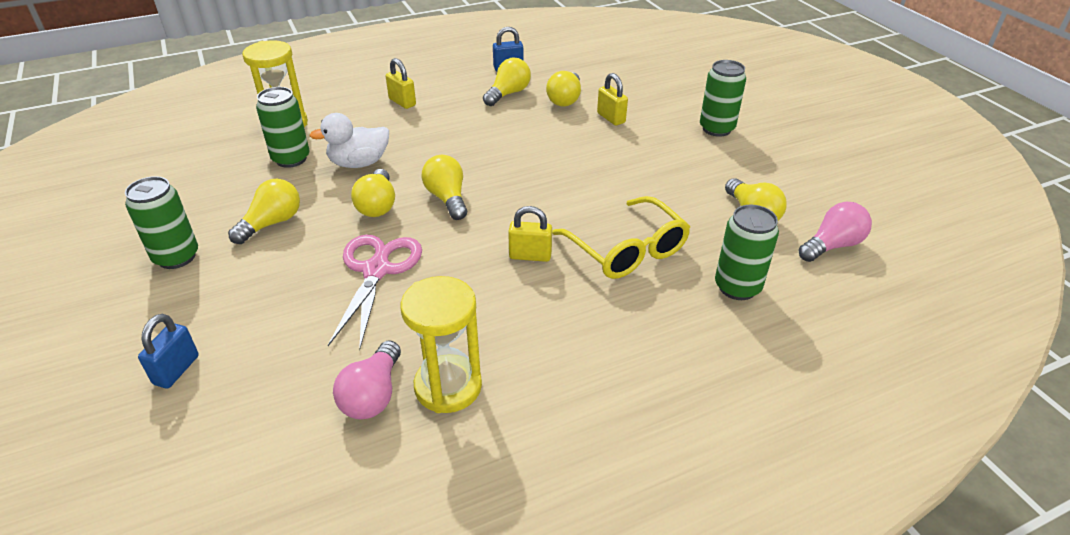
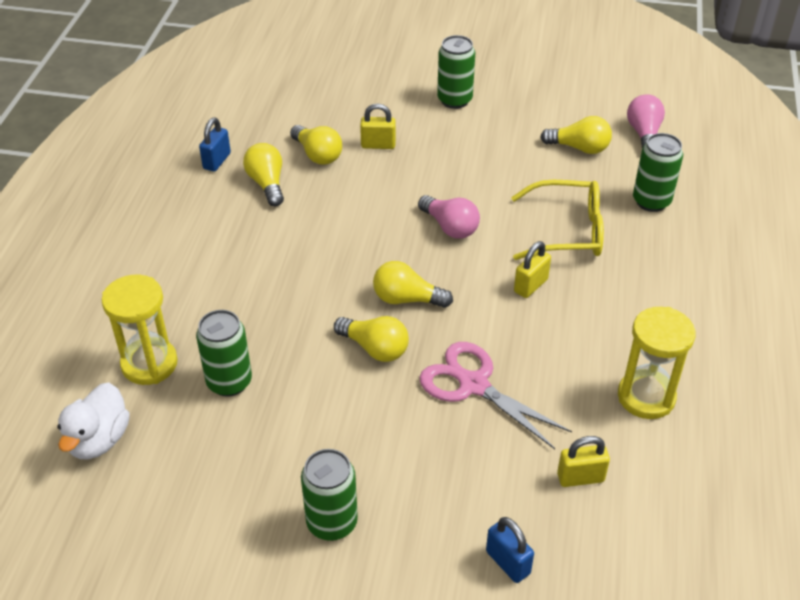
camera: 55 degrees left, 5 degrees up
yellow light bulb [228,179,300,244] -> none
white duck [309,113,389,168] -> white duck moved to [57,382,130,460]
pink light bulb [333,341,401,419] -> pink light bulb moved to [418,195,480,239]
yellow padlock [386,58,416,109] -> yellow padlock moved to [557,436,610,487]

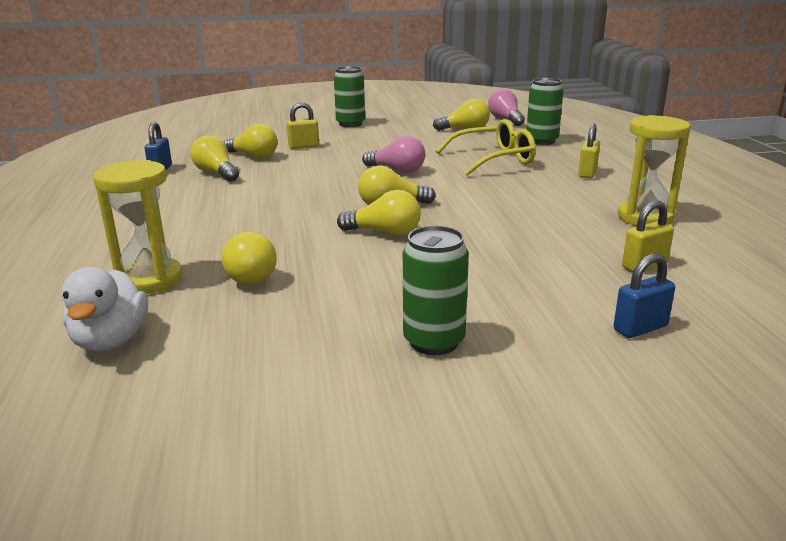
camera: 20 degrees left, 20 degrees down
green can [196,310,252,397] -> yellow light bulb [222,231,277,285]
pink scissors [419,342,572,449] -> none
blue padlock [486,517,534,583] -> blue padlock turned 60 degrees counterclockwise [614,254,675,338]
yellow padlock [514,241,551,298] -> yellow padlock moved to [578,123,600,178]

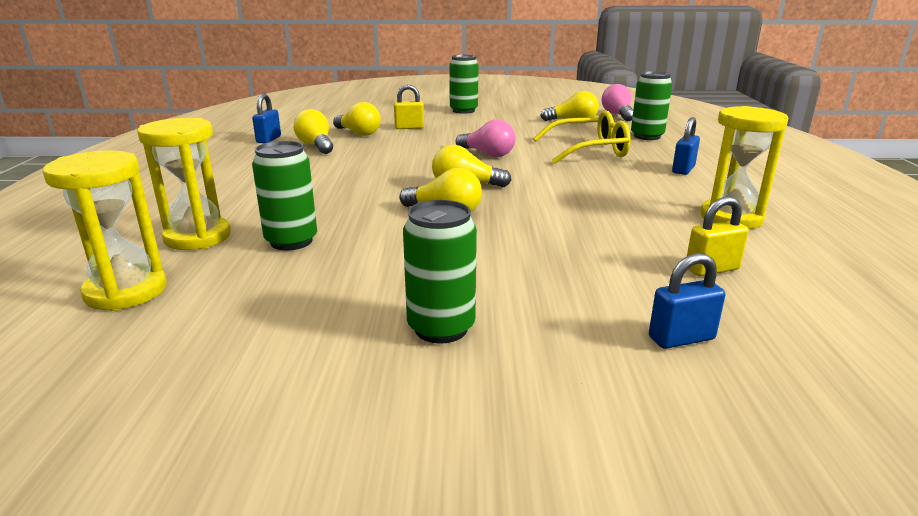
camera: 10 degrees right, 0 degrees up
white duck [62,267,148,351] -> yellow hourglass [43,150,167,311]
yellow light bulb [222,231,277,285] -> green can [252,141,317,250]
yellow padlock [578,123,600,178] -> blue padlock [672,117,700,175]

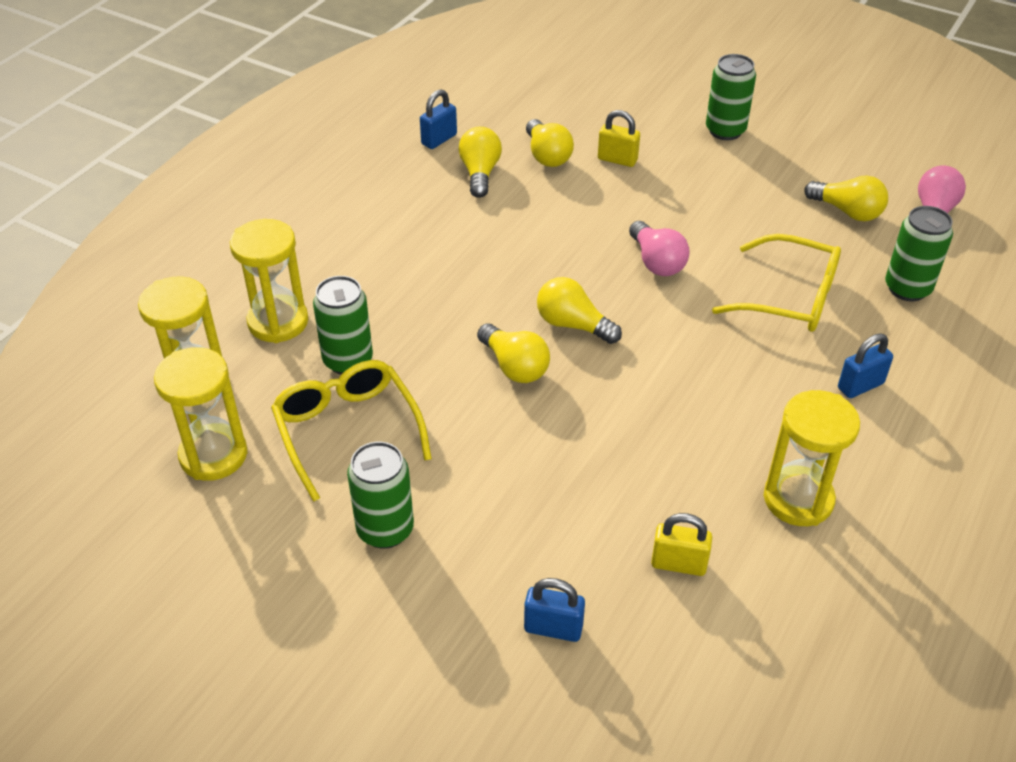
camera: 30 degrees right, 20 degrees up
none -> yellow hourglass [154,347,248,481]
none -> yellow glasses [271,360,432,502]

